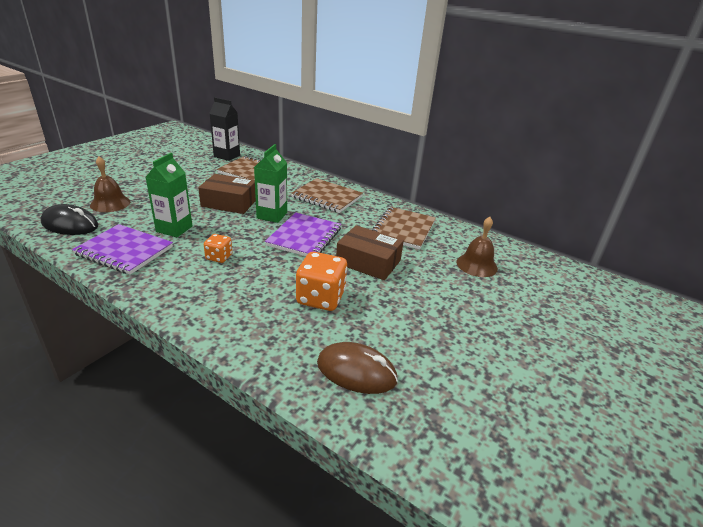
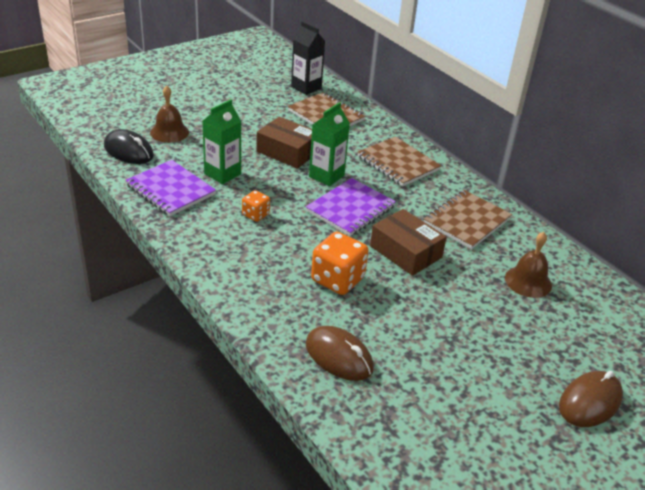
camera: 20 degrees right, 5 degrees up
none -> brown mouse [559,371,623,427]

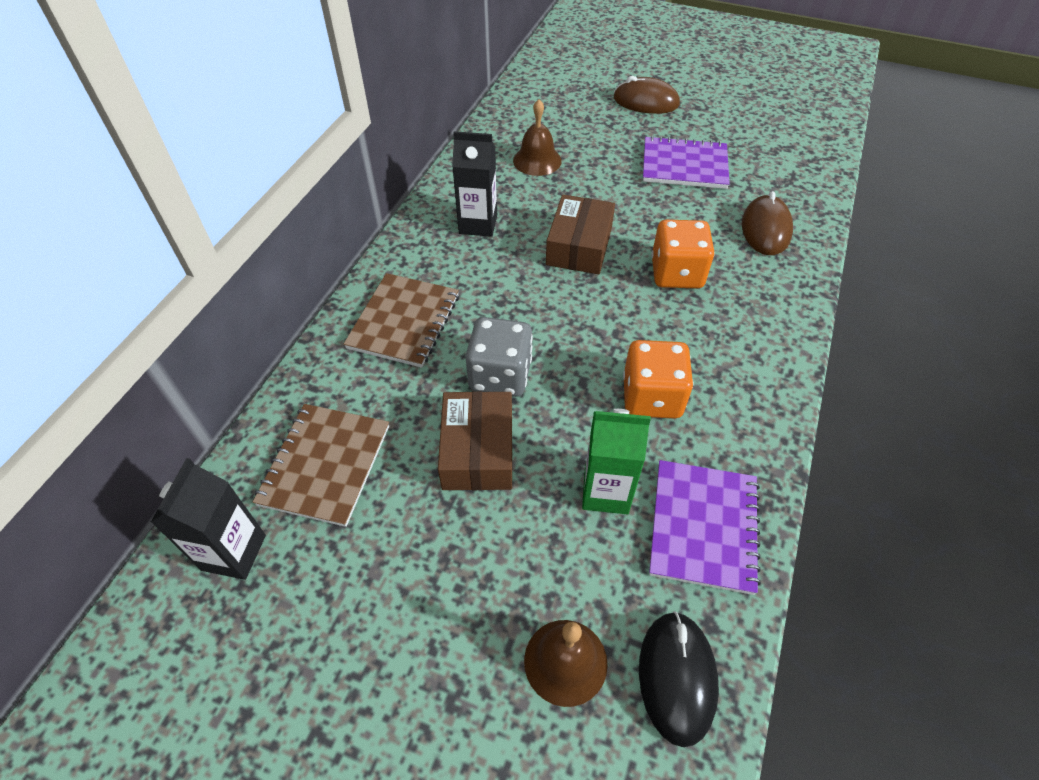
camera: 120 degrees left, 15 degrees up
orange dice [242,190,270,222] -> orange dice [623,340,693,419], size x1.81
purple notebook [306,178,396,236] -> purple notebook moved to [643,136,730,189]
green carton [309,102,350,186] -> grey dice [465,317,533,397]
brown notebook [424,190,512,249] -> black carton [452,131,497,237]

